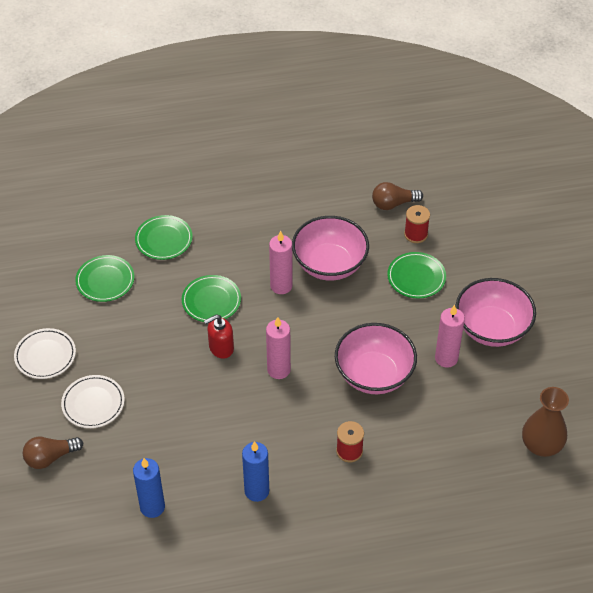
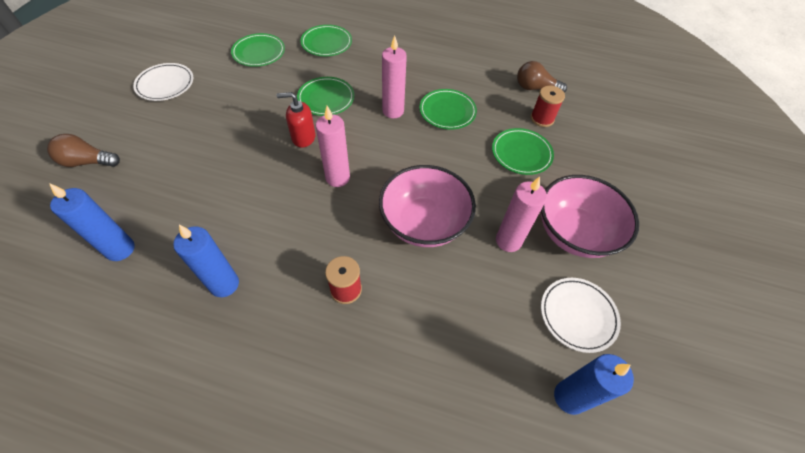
camera: 25 degrees right, 5 degrees up
white plate [61,375,125,428] -> white plate moved to [541,278,621,353]
pink bowl [292,216,369,281] -> green plate [419,89,477,130]
brown vase [522,387,569,457] -> blue candle [554,354,634,415]

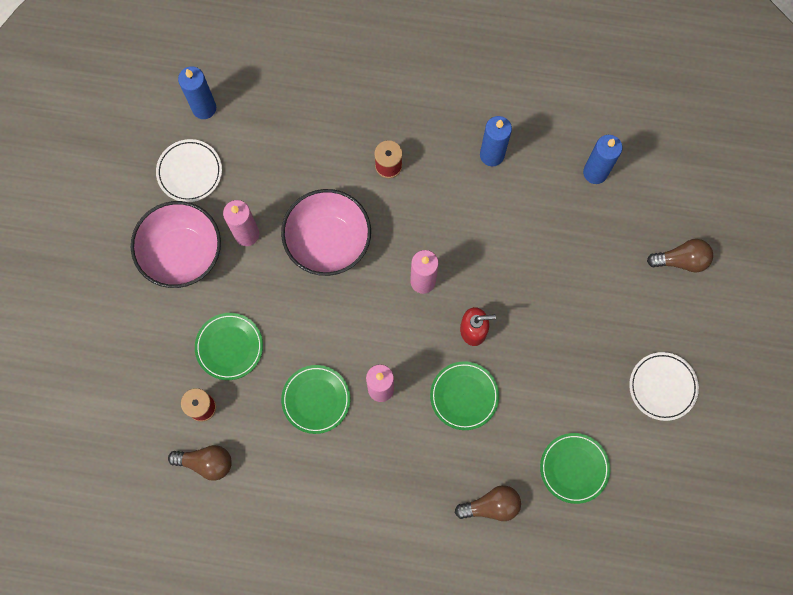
camera: 175 degrees right, 20 degrees up
green plate [300,25,352,56] -> brown light bulb [455,485,521,521]

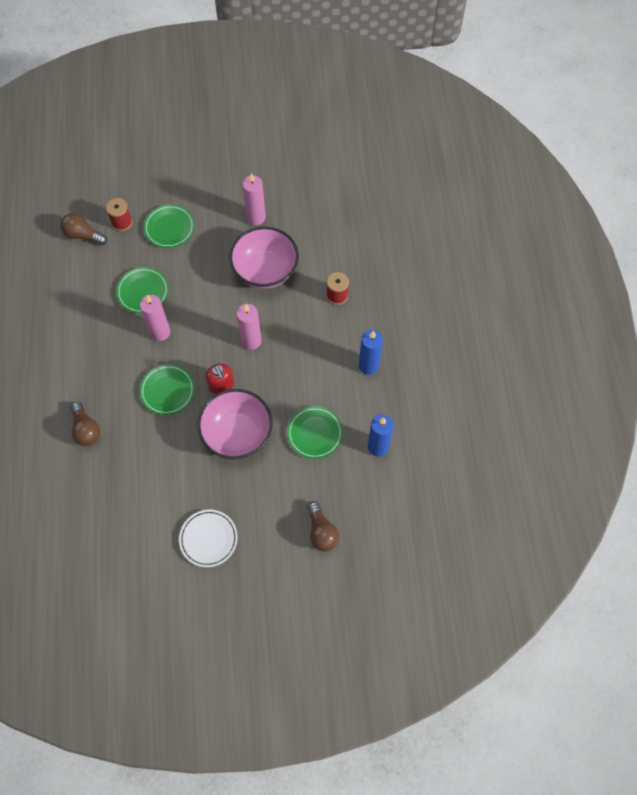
camera: 75 degrees right, 10 degrees down
pink bowl [131,201,221,288] -> pink bowl moved to [198,389,273,459]
white plate [156,139,222,202] -> none
brown light bulb [168,445,232,481] -> brown light bulb turned 120 degrees clockwise [60,213,107,245]
blue candle [178,66,216,119] -> none
green plate [540,433,610,504] -> green plate moved to [287,406,343,459]

